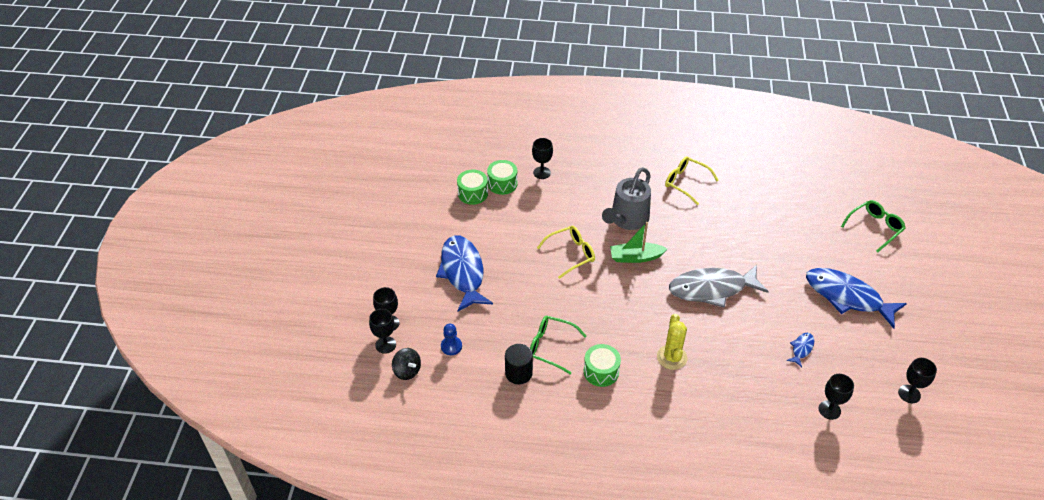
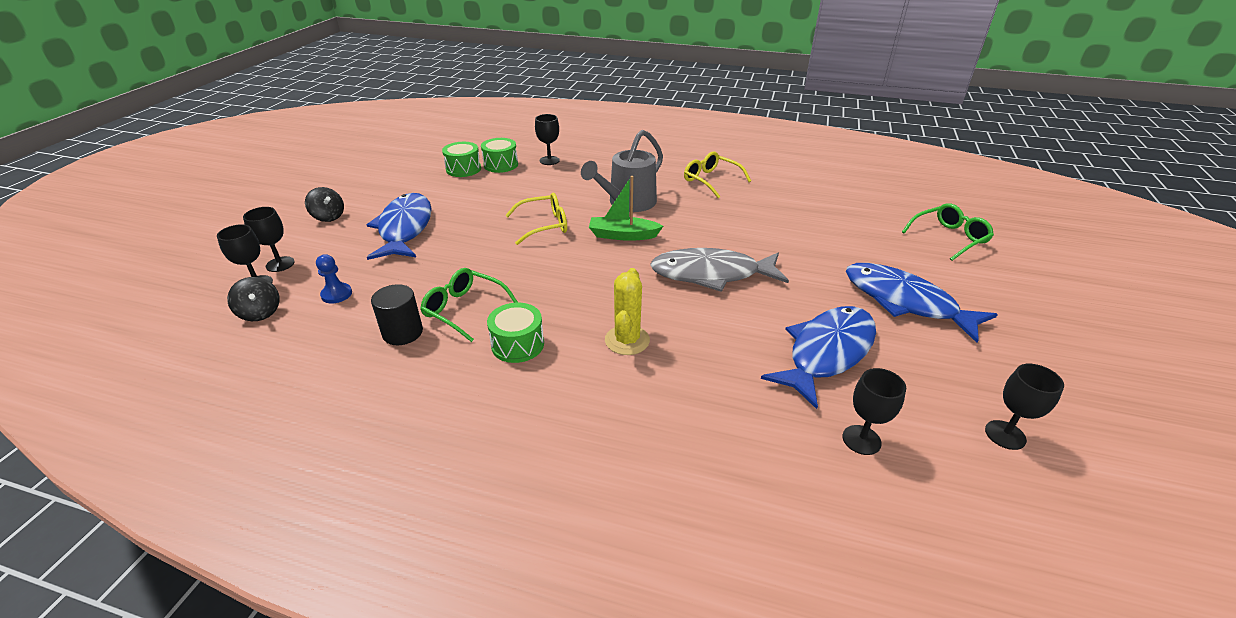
camera: 10 degrees right, 10 degrees down
blue fish [787,333,814,367] -> blue fish [761,306,876,409], size x2.35
none -> black spinning top [305,187,344,222]

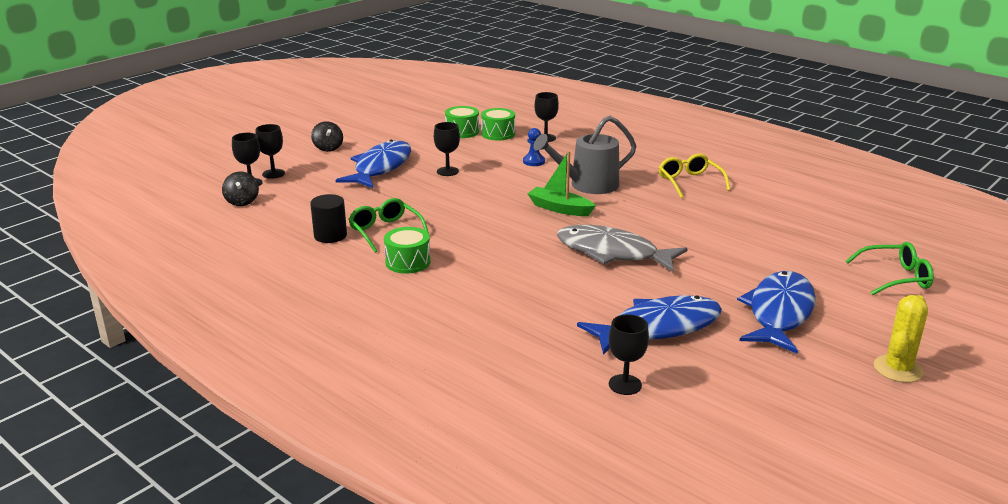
camera: 25 degrees right, 10 degrees down
blue pawn [316,254,352,304] -> blue pawn moved to [523,128,545,166]
yellow glasses [506,193,567,245] -> none
yellow cactus [605,268,650,355] -> yellow cactus moved to [874,295,928,383]
blue fish [846,263,998,343] -> blue fish turned 45 degrees clockwise [737,271,816,354]
black goblet [985,364,1064,450] -> black goblet moved to [434,122,460,176]

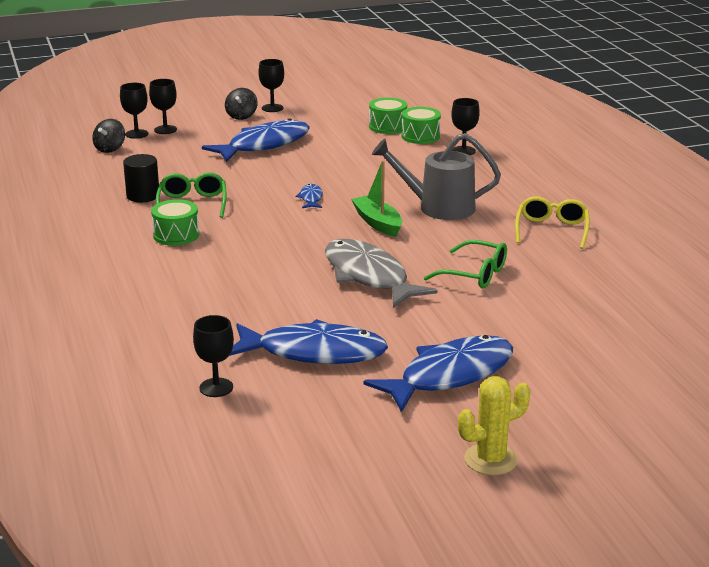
camera: 30 degrees right, 0 degrees up
black goblet [434,122,460,176] -> black goblet moved to [258,59,284,112]
blue pawn [523,128,545,166] -> none
green glasses [846,242,934,295] -> green glasses moved to [424,240,507,288]
none -> blue fish [295,184,323,208]

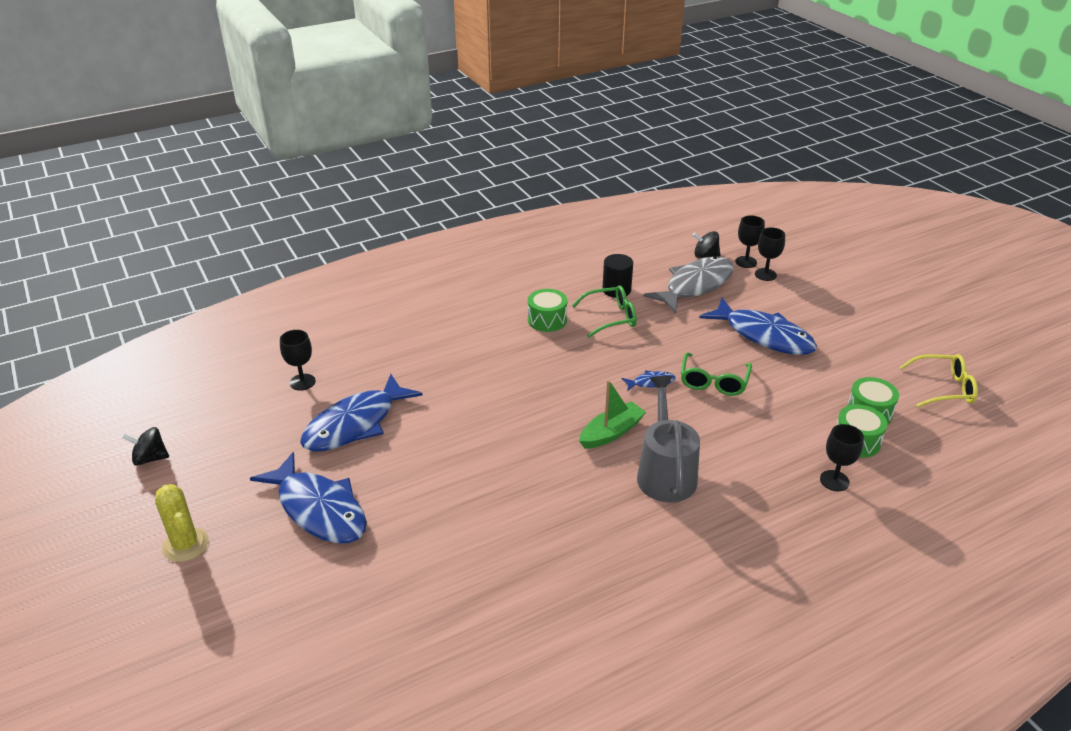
camera: 80 degrees right, 10 degrees up
black spinning top [225,88,258,120] -> black spinning top moved to [122,427,169,466]
blue fish [229,319,388,364] -> blue fish turned 45 degrees clockwise [300,374,423,452]
black goblet [258,59,284,112] -> none
grey fish [325,239,437,308] -> grey fish moved to [643,257,734,313]
green glasses [424,240,507,288] -> green glasses moved to [681,352,752,396]
yellow glasses [515,196,590,249] -> yellow glasses moved to [899,354,978,407]

